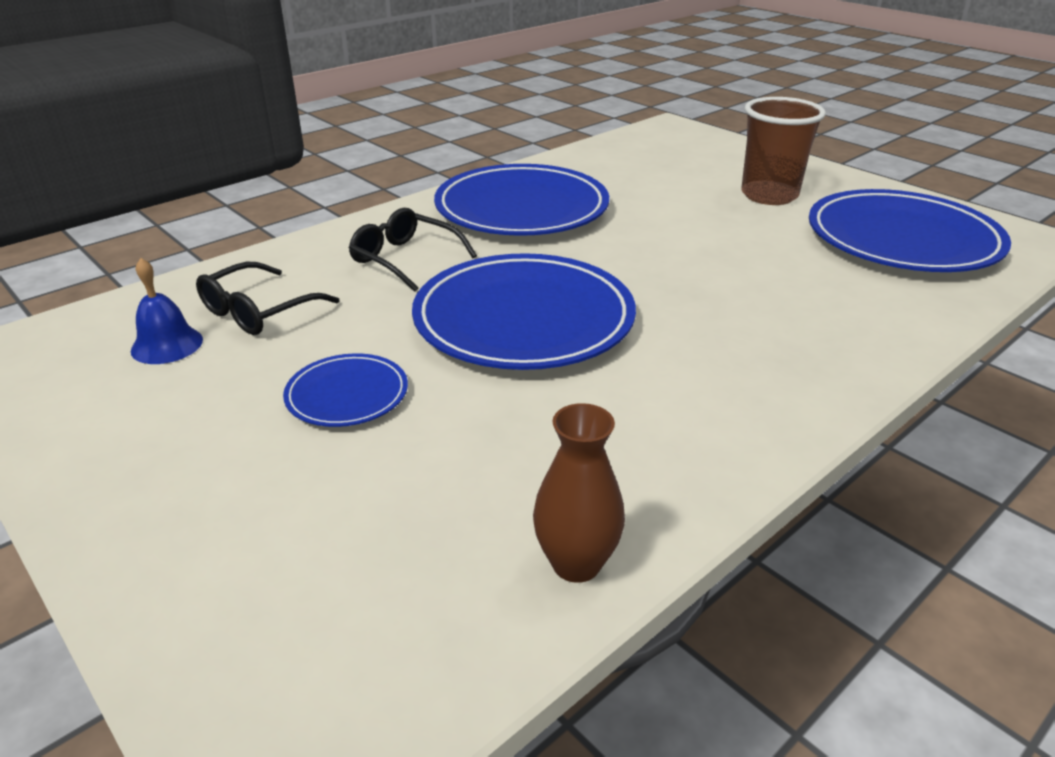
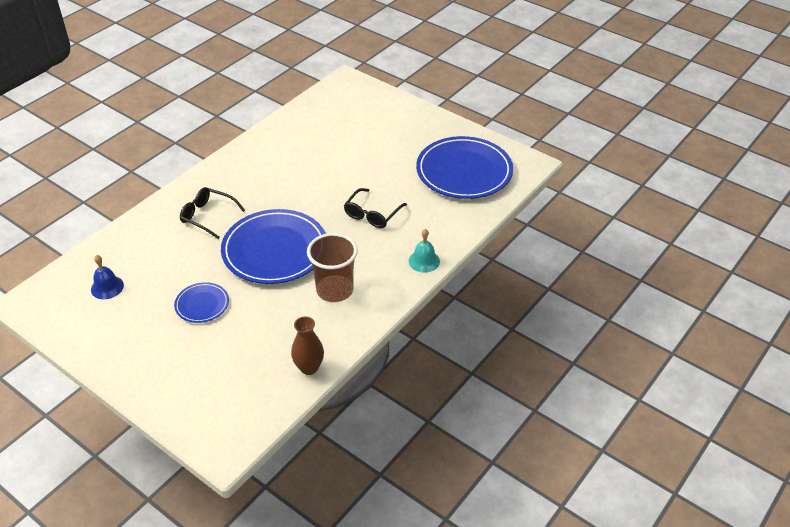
camera: 10 degrees left, 10 degrees up
black glasses [196,262,340,335] -> black glasses moved to [344,188,407,228]
blue plate [434,164,609,236] -> none
brown cup [741,97,826,205] -> brown cup moved to [307,233,358,302]
none -> turquoise bell [409,229,440,273]

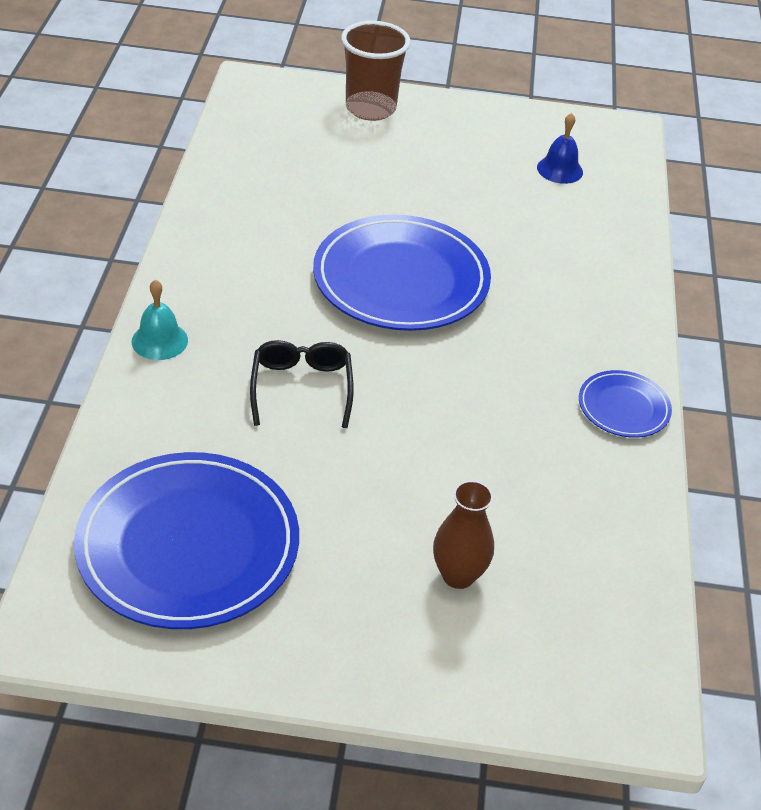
camera: 145 degrees right, 0 degrees up
blue plate [174,282,229,323] -> blue plate moved to [579,370,672,438]
black glasses [180,187,245,239] -> none
brown vase [291,317,324,375] -> brown vase moved to [433,480,494,589]
brown cup [307,233,358,302] -> brown cup moved to [341,21,411,121]

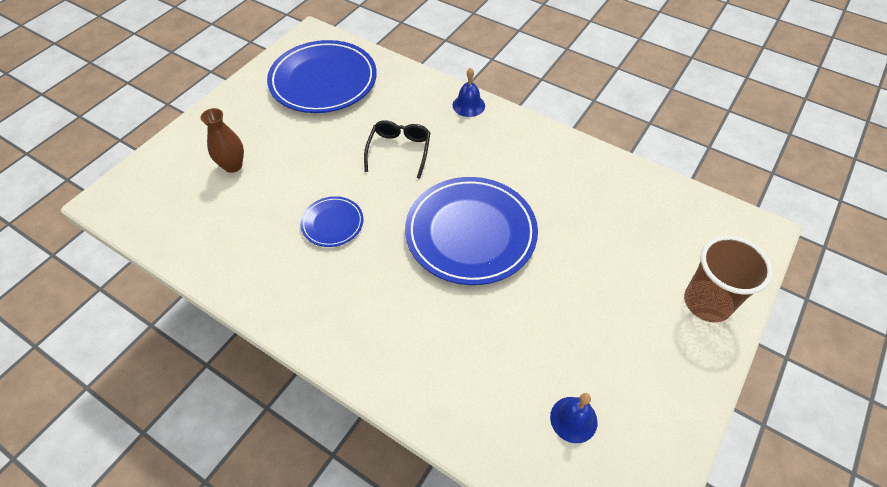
camera: 120 degrees right, 10 degrees up
turquoise bell [132,280,188,360] -> blue bell [452,68,485,117]
black glasses [250,340,354,428] -> black glasses turned 105 degrees counterclockwise [364,120,430,179]
blue plate [579,370,672,438] -> blue plate moved to [300,196,363,247]

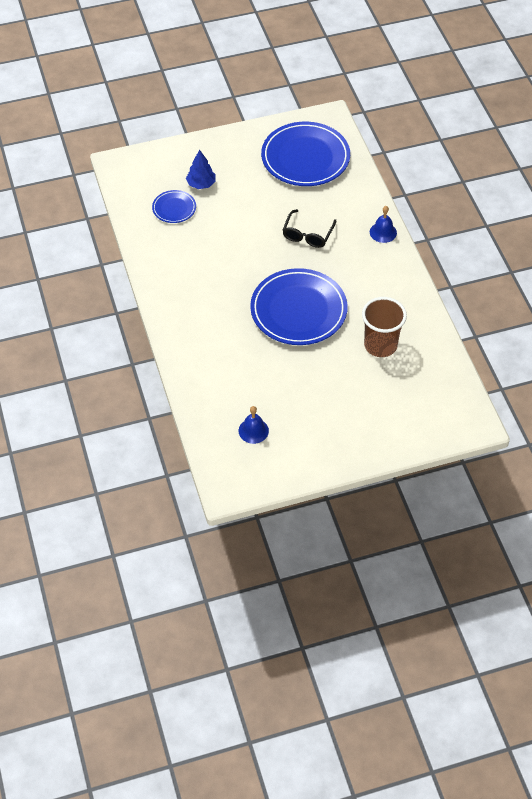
camera: 40 degrees right, 0 degrees up
brown vase [200,108,244,173] -> blue tree [186,150,216,189]
blue plate [300,196,363,247] -> blue plate moved to [152,190,196,223]
black glasses [364,120,430,179] -> black glasses turned 150 degrees clockwise [282,209,336,248]
brown cup [684,235,773,322] -> brown cup moved to [362,297,407,357]

